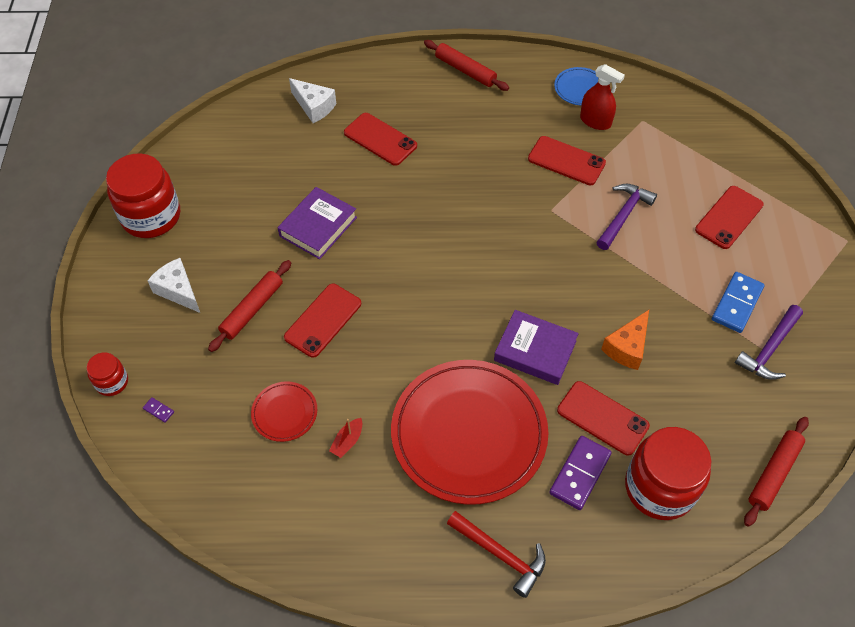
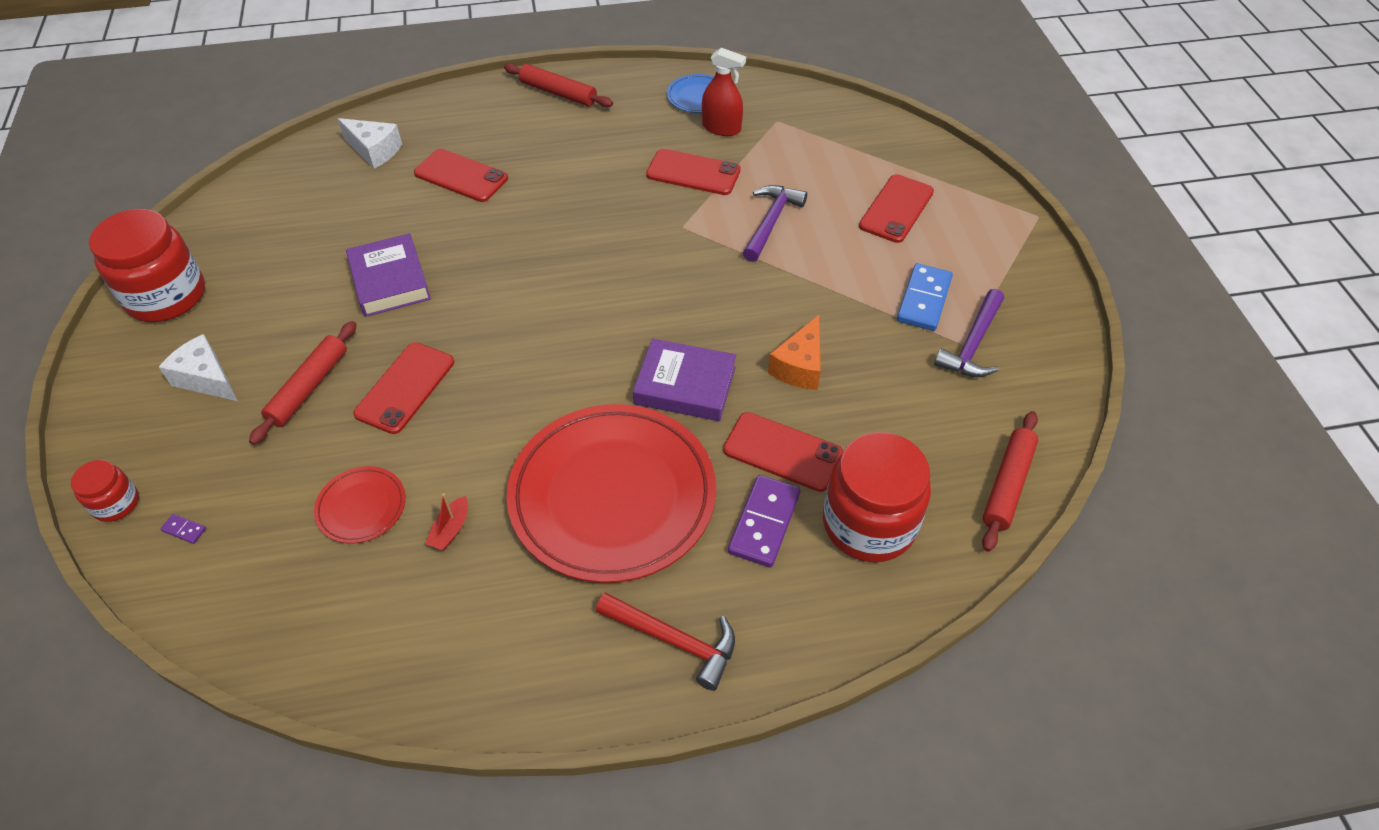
camera: 10 degrees left, 5 degrees down
purple book [278,187,357,259] -> purple book turned 45 degrees counterclockwise [346,233,431,317]

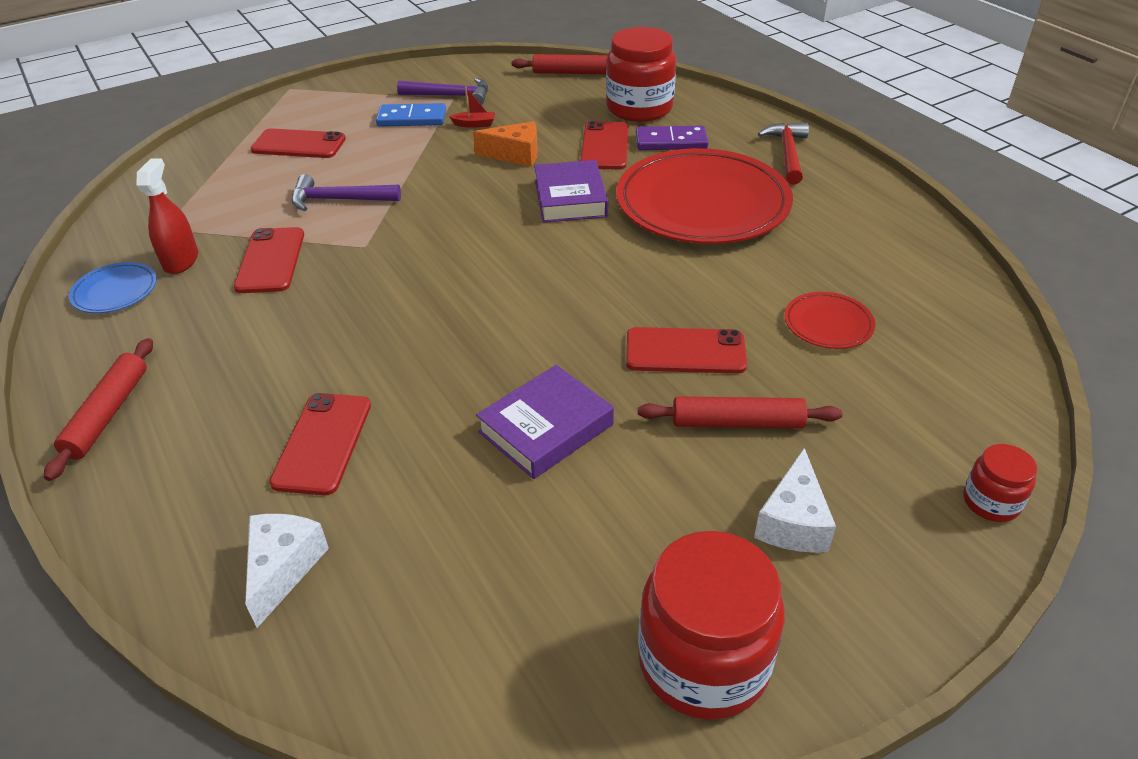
camera: 110 degrees left, 10 degrees down
purple domino [160,514,206,544] -> none
red boat [425,493,468,550] -> red boat moved to [449,87,495,128]

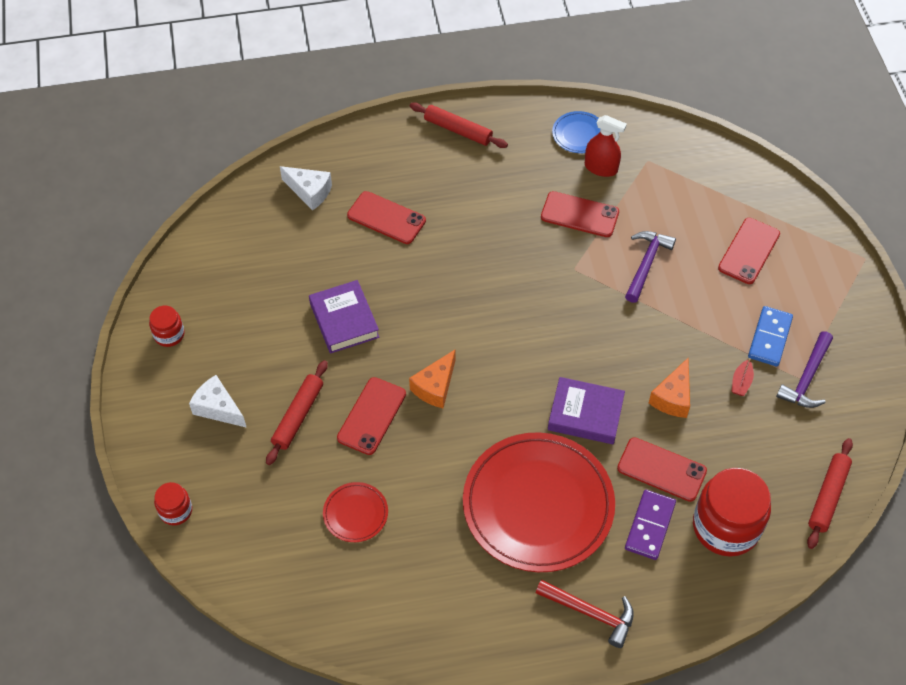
camera: 110 degrees right, 15 degrees up
red jar [638,531,784,720] -> red jar [149,306,185,347], size x0.49
none -> orange cheese [409,350,455,408]

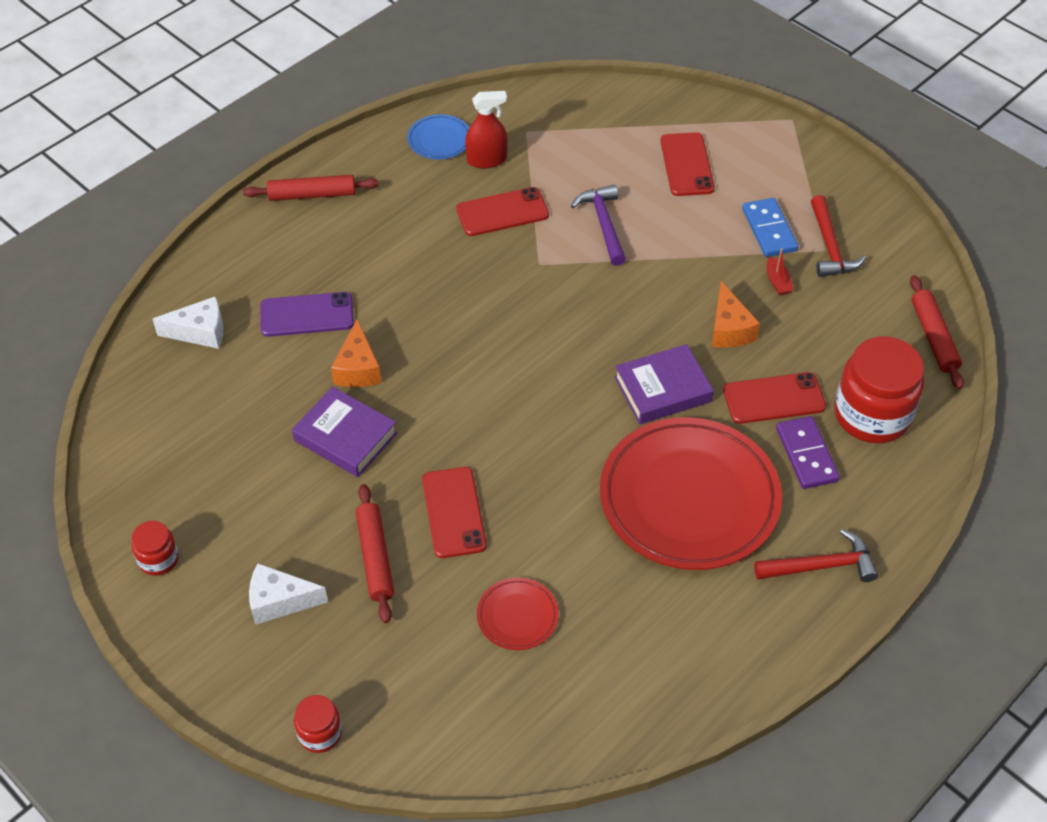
camera: 35 degrees left, 5 degrees down
red phone [347,191,426,244] -> purple phone [260,292,354,337]
orange cheese [409,350,455,408] -> orange cheese moved to [331,319,381,387]
purple hammer [776,331,833,408] -> red hammer [811,195,866,277]

